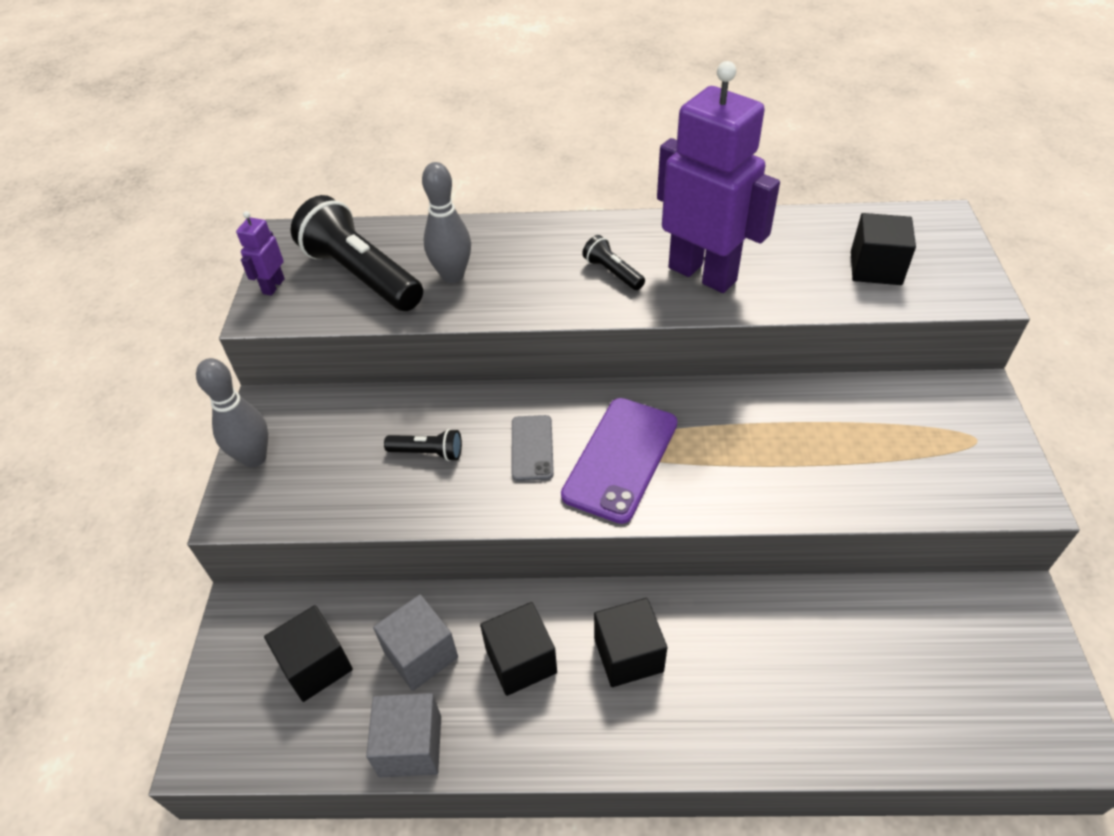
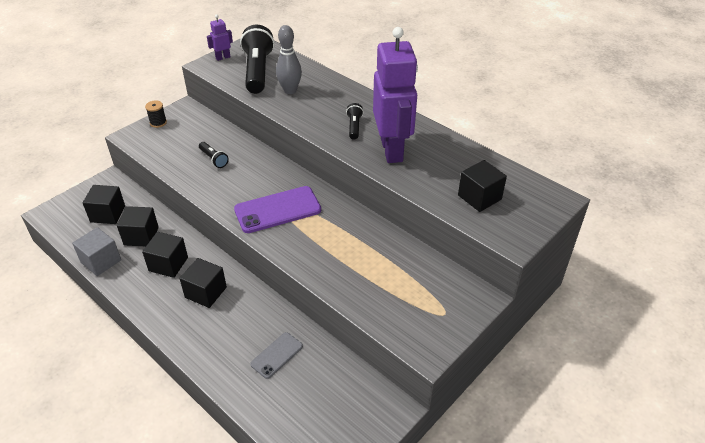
camera: 40 degrees right, 5 degrees down
grey bowling pin [196,358,268,468] -> black spool [145,101,167,128]
grey cube [373,594,458,691] -> black cube [117,206,159,246]
grey phone [512,415,554,481] -> grey phone moved to [250,332,303,379]

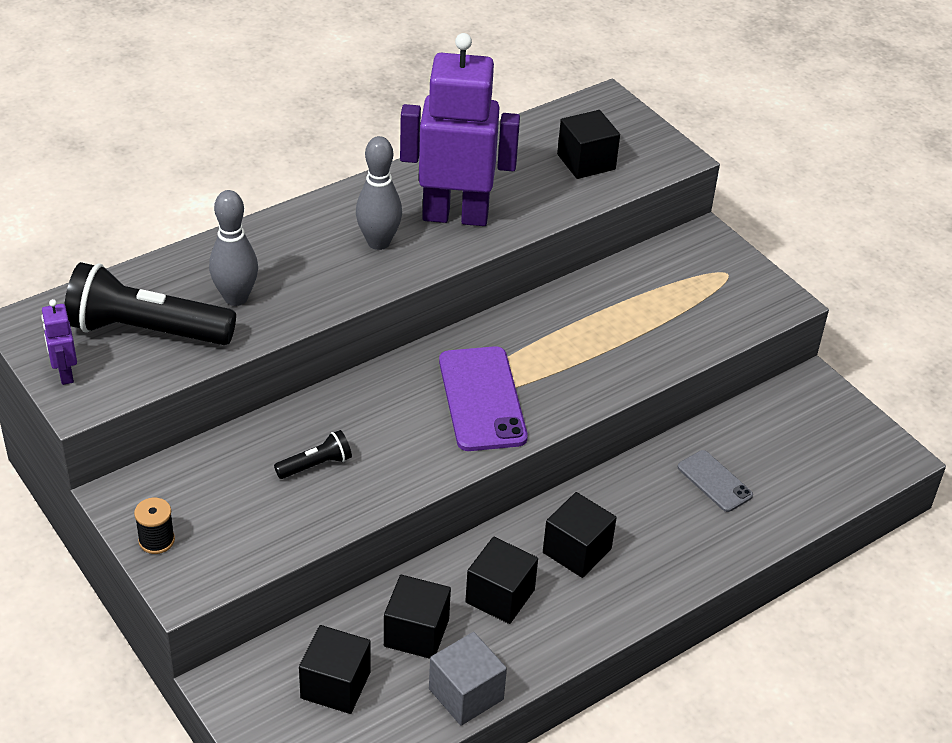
camera: 80 degrees left, 0 degrees up
black flashlight [346,103,364,139] -> grey bowling pin [356,136,402,250]

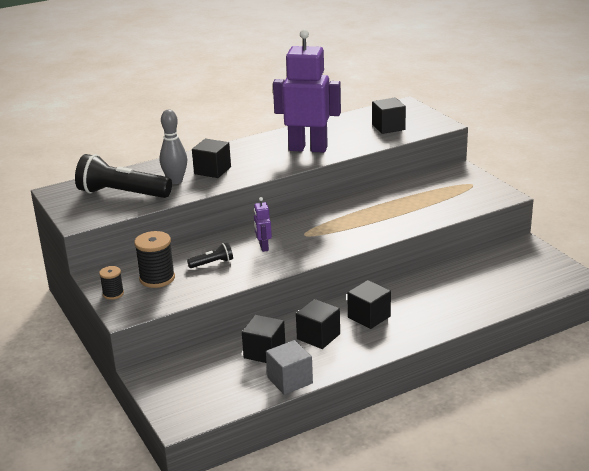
camera: 10 degrees right, 15 degrees down
purple robot [41,299,77,385] -> purple robot moved to [254,197,272,252]
black cube [299,625,371,714] -> black cube moved to [192,139,231,178]
grey bowling pin [356,136,402,250] -> none
purple phone [439,346,528,451] -> none
grey phone [678,450,753,512] -> none
none -> black spool [134,231,175,288]

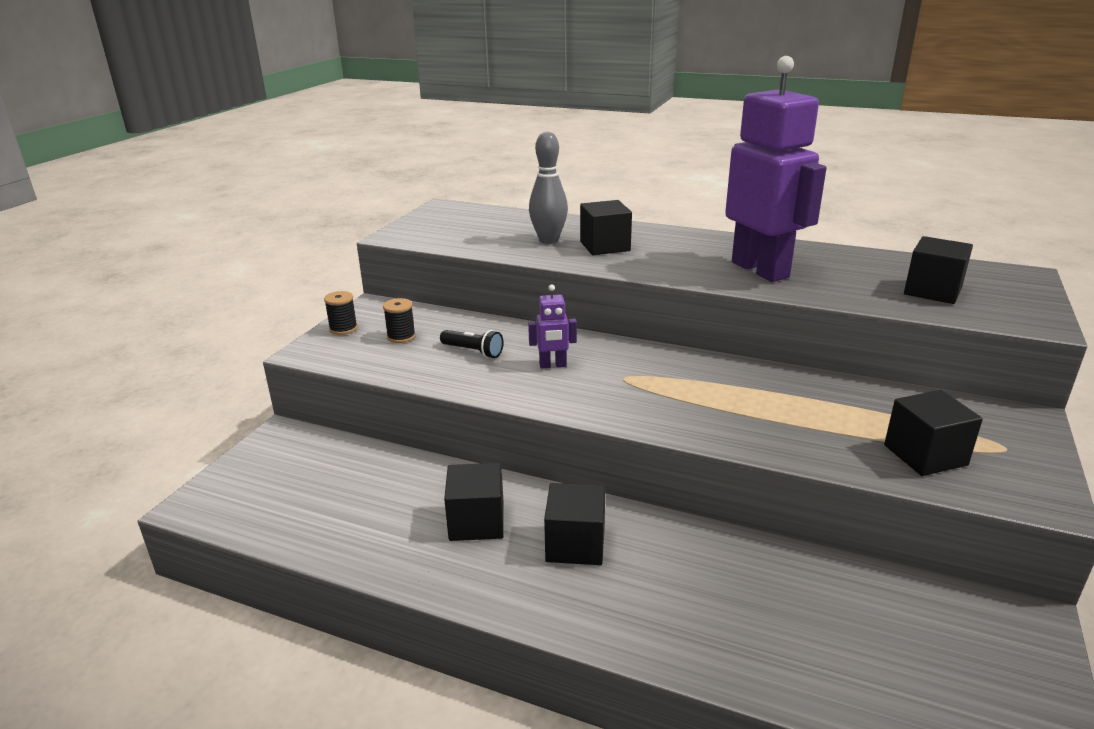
camera: 50 degrees right, 0 degrees up
black flashlight [75,154,172,198] -> none
black spool [134,231,175,288] -> black spool [383,298,416,343], size x0.58
black cube [242,315,285,363] -> black cube moved to [884,390,983,476]
purple robot [254,197,272,252] -> purple robot turned 135 degrees counterclockwise [528,284,577,368]
grey cube [266,340,313,395] -> none

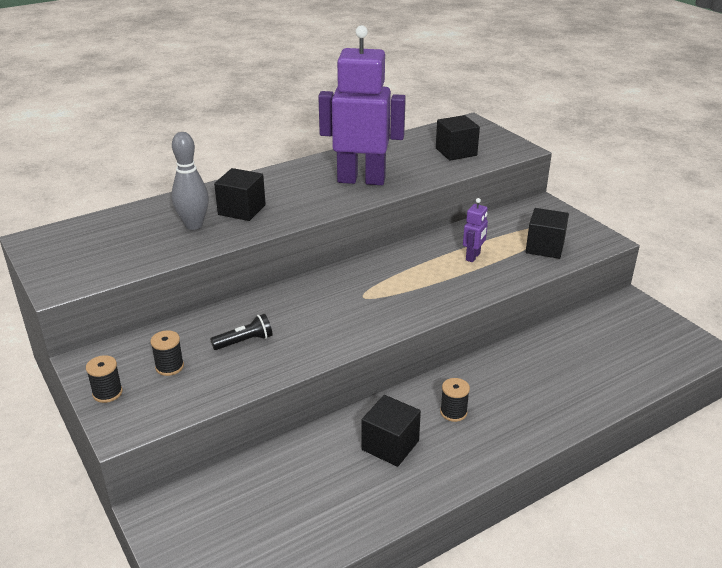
camera: 55 degrees left, 5 degrees up
purple robot [528,284,577,368] -> purple robot moved to [463,198,488,262]
black cube [544,483,606,565] -> black spool [440,378,470,422]

